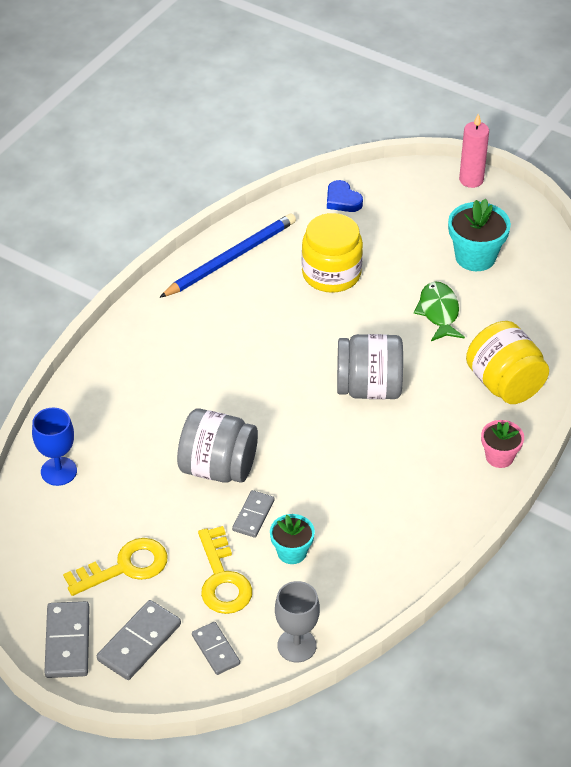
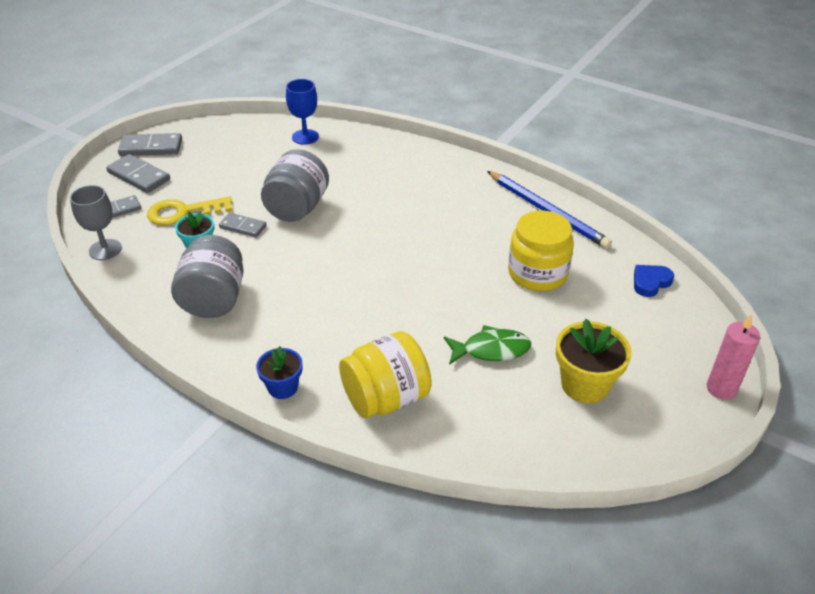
camera: 90 degrees right, 5 degrees down
yellow key [63,538,168,596] -> none
grey jar [337,334,403,399] -> grey jar moved to [171,235,244,318]
turquoise flower pot [448,199,511,271] -> yellow flower pot [556,319,632,403]
pink flower pot [481,420,524,468] -> blue flower pot [256,346,303,399]

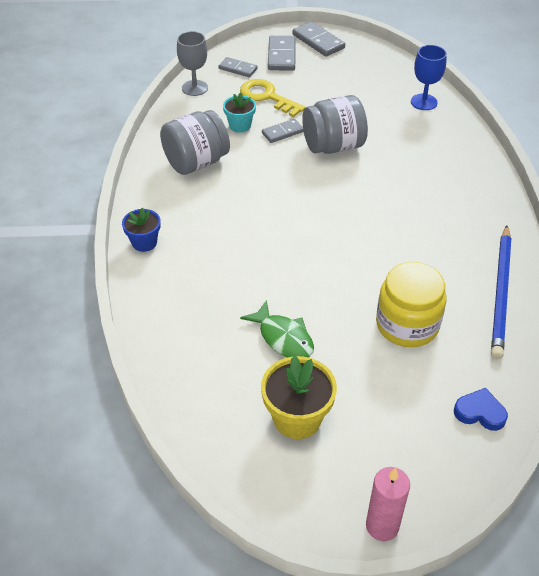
camera: 55 degrees right, 5 degrees up
grey domino [219,213,267,237] -> grey domino turned 75 degrees clockwise [262,119,304,143]
yellow jar [339,331,432,418] -> none

